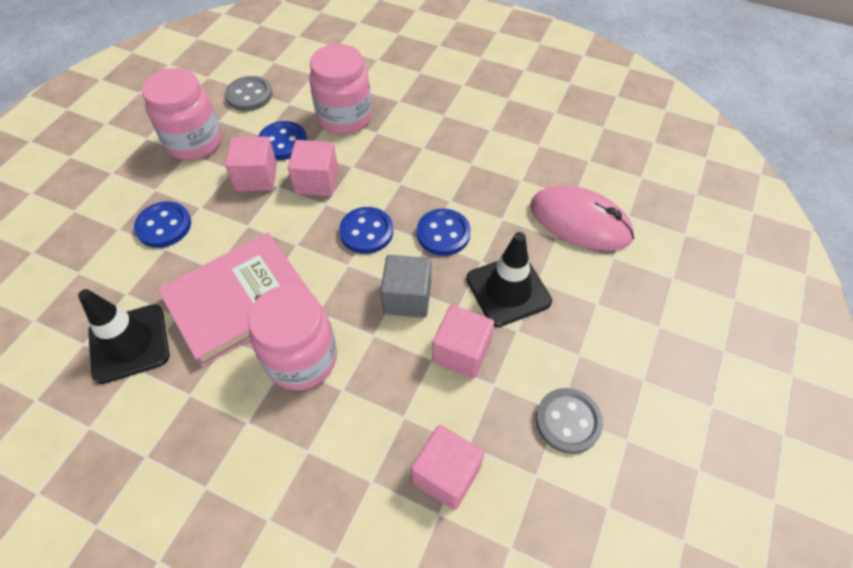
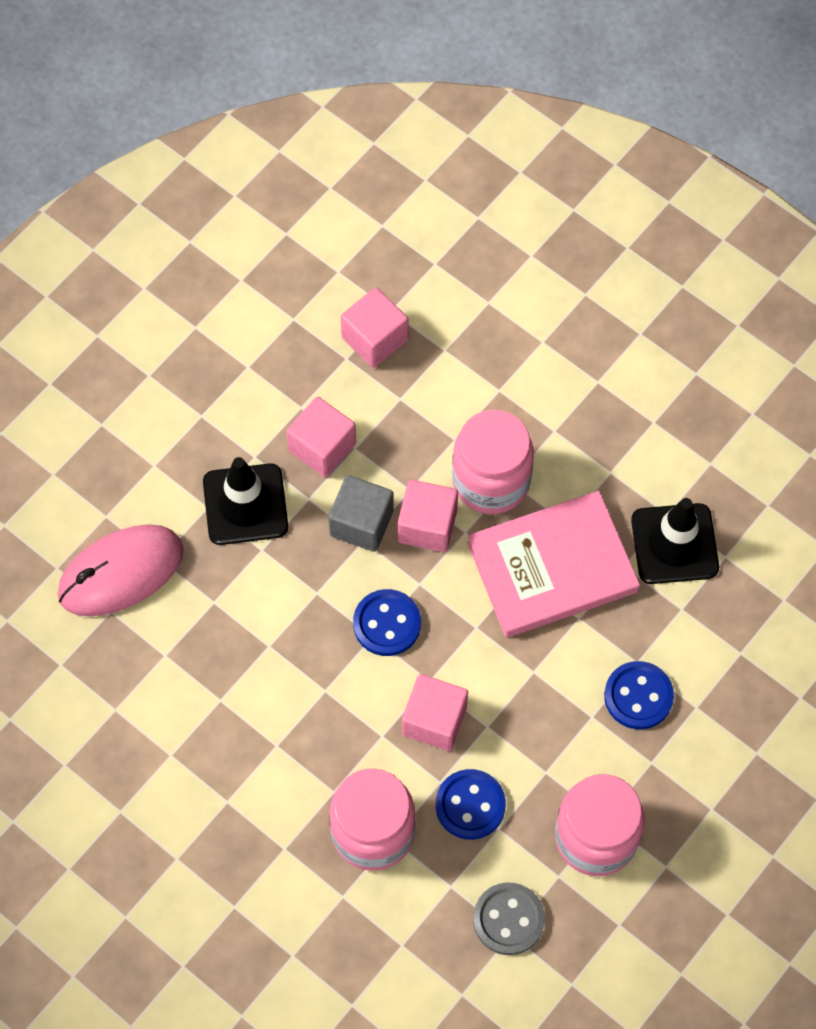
camera: 165 degrees left, 10 degrees up
pink cube [225,136,277,192] -> pink cube moved to [398,480,458,552]
blue button [417,209,471,256] -> none
pink mouse [530,185,634,251] -> pink mouse turned 75 degrees counterclockwise [57,524,184,617]
grey button [536,388,603,454] -> none

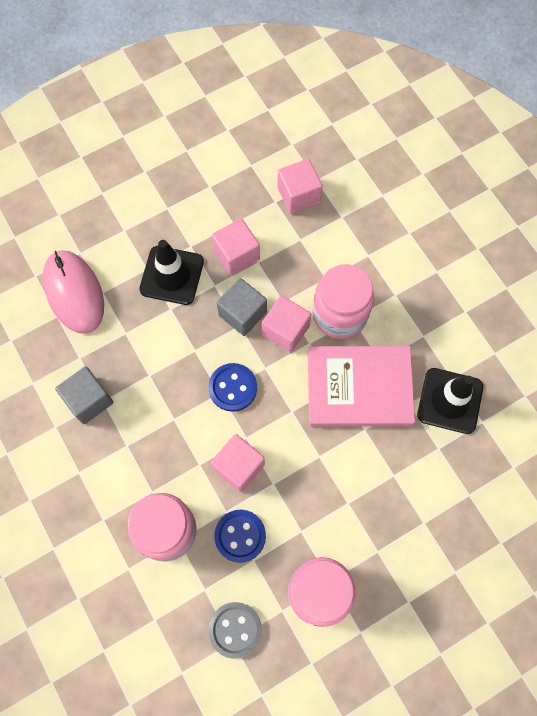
camera: 20 degrees right, 5 degrees up
pink mouse [57,524,184,617] -> pink mouse turned 75 degrees clockwise [43,250,104,334]
blue button [604,661,674,729] -> none
none -> grey cube [55,366,113,424]

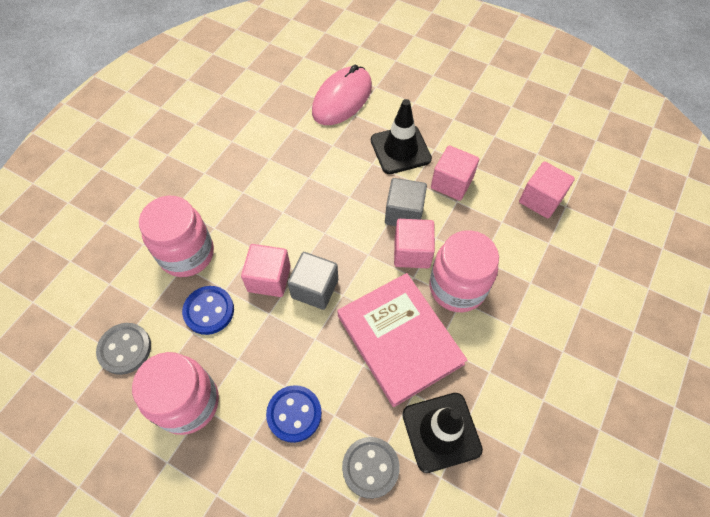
camera: 60 degrees right, 10 degrees down
grey cube [55,366,113,424] -> grey cube moved to [287,252,338,310]
blue button [208,363,257,412] -> blue button moved to [266,385,322,443]
none -> grey button [342,437,400,499]

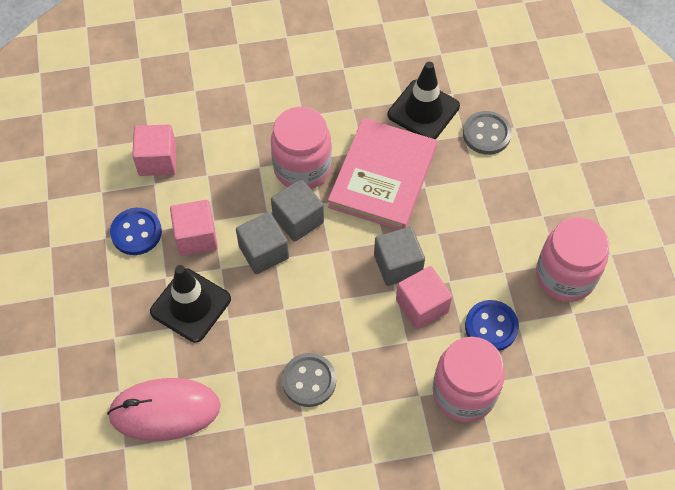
camera: 130 degrees left, 0 degrees up
grey button [96,323,151,375] -> grey button moved to [282,353,336,407]
blue button [266,385,322,443] -> blue button moved to [110,208,162,255]
pink cube [394,219,435,268] -> grey cube [271,179,324,242]

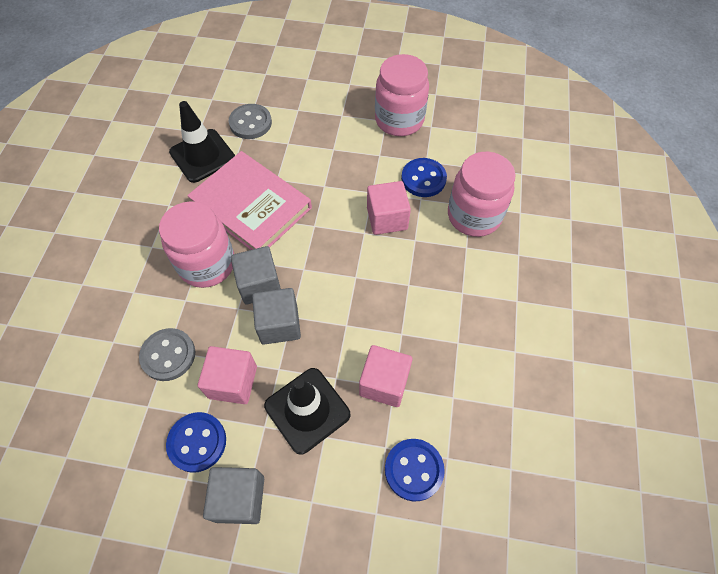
camera: 70 degrees left, 0 degrees up
pink mouse [107,378,221,441] -> blue button [385,439,445,502]
pink cube [132,124,176,176] -> pink cube moved to [359,345,413,407]
grey button [282,353,336,407] -> grey button moved to [139,328,195,381]
grey cube [374,227,425,286] -> grey cube moved to [203,467,264,524]

